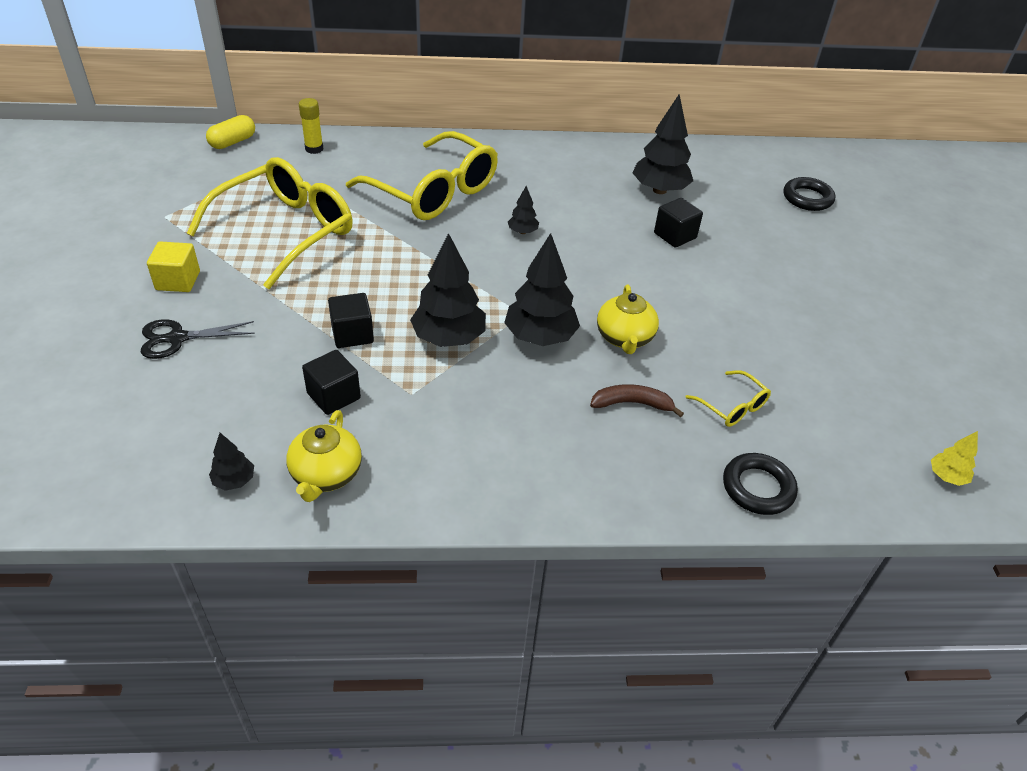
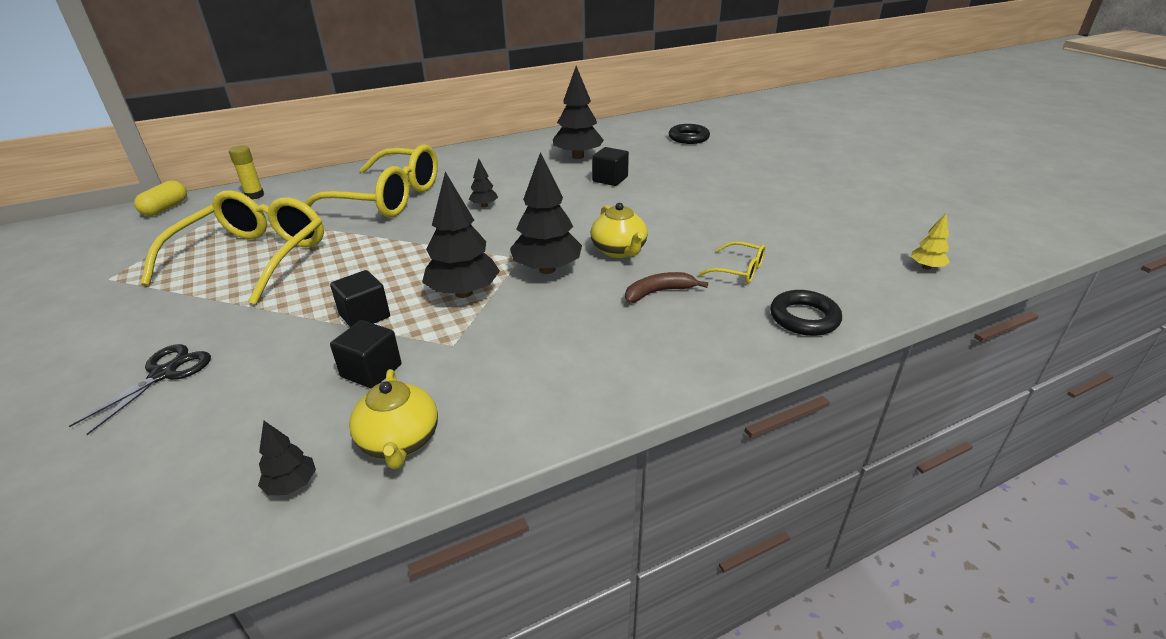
camera: 20 degrees left, 10 degrees down
black scissors [141,319,255,359] -> black scissors turned 150 degrees clockwise [69,344,211,435]
yellow cube [147,241,200,292] -> none

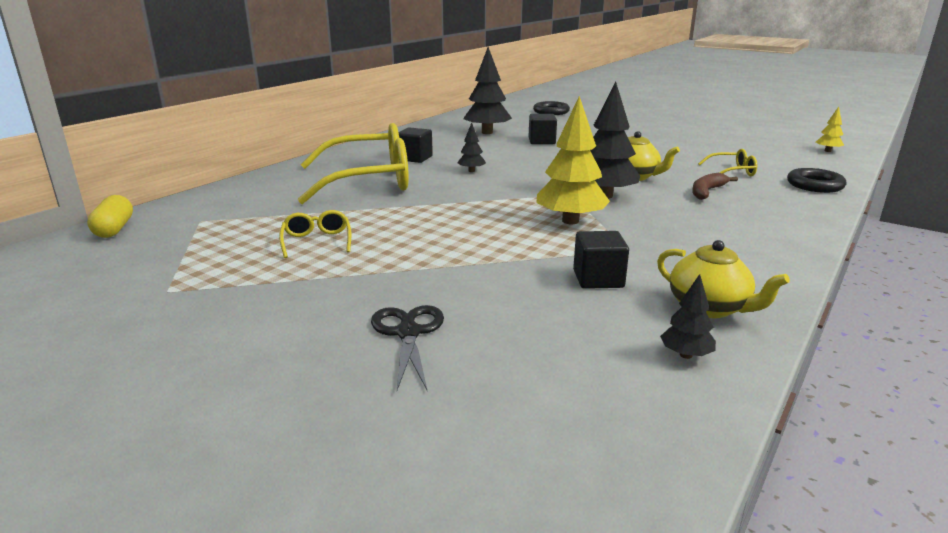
camera: 30 degrees left, 10 degrees down
yellow glasses [141,190,324,305] -> yellow glasses [279,210,351,258], size x0.42
yellow glue stick [229,146,264,200] -> none
black cube [330,270,390,327] -> black cube moved to [398,127,433,163]
black tree [422,172,500,298] -> yellow tree [536,96,610,224]

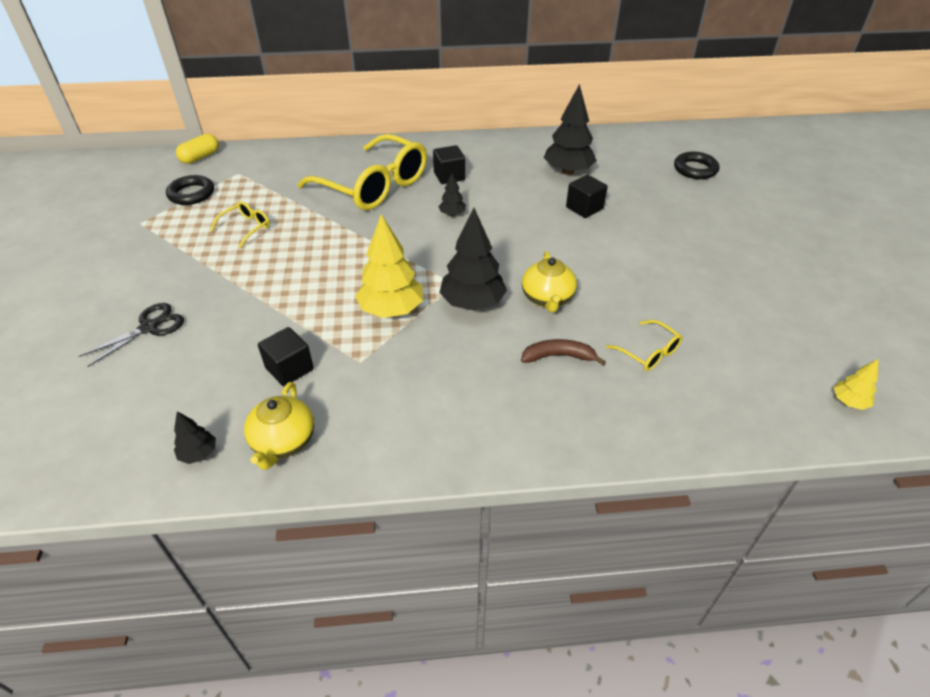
camera: 50 degrees right, 20 degrees up
black ring [787,168,846,193] -> black ring moved to [166,175,214,205]

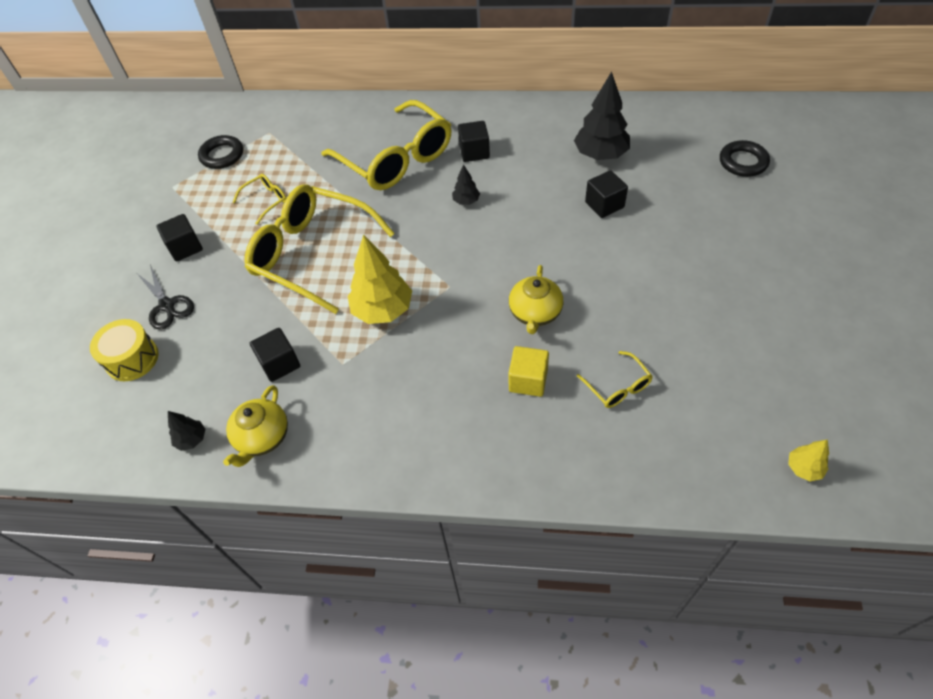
camera: 15 degrees right, 10 degrees up
black scissors [78,303,184,367] -> black scissors turned 90 degrees clockwise [138,265,194,330]
yellow capsule [176,133,219,164] -> none
black tree [439,208,507,311] -> none
brown banana [521,339,606,365] -> yellow cube [508,346,549,397]
none -> yellow drum [90,319,158,381]
none -> black cube [156,214,203,261]
none -> yellow glasses [245,184,395,314]

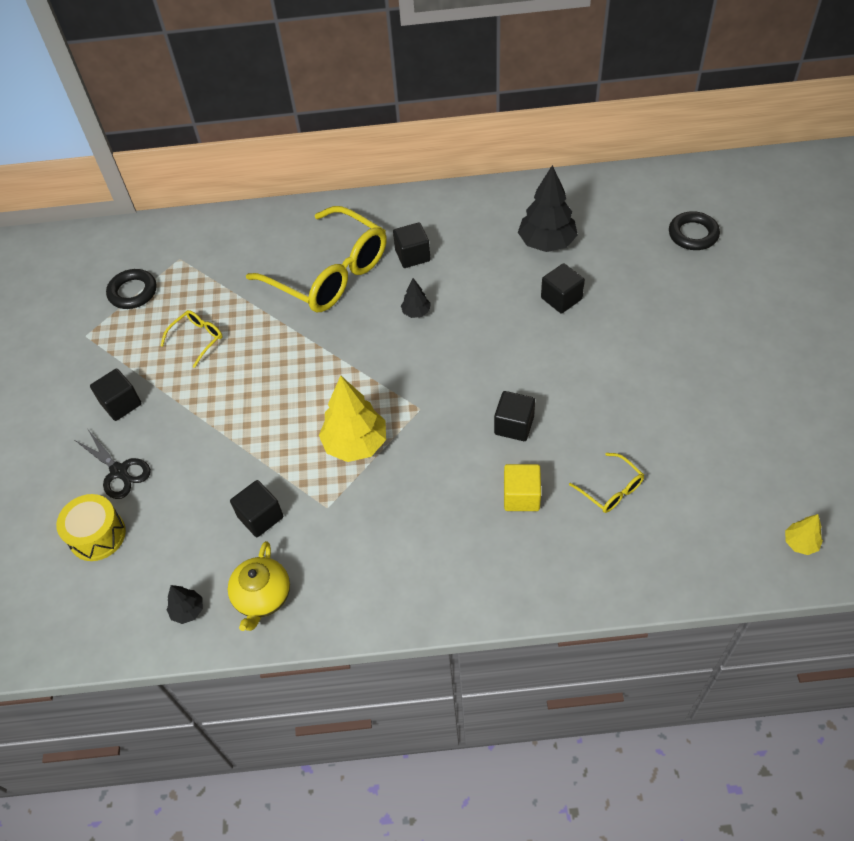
camera: 10 degrees left, 0 degrees up
yellow glasses [245,184,395,314] -> none
yellow teapot [509,265,563,334] -> black cube [494,391,535,441]

